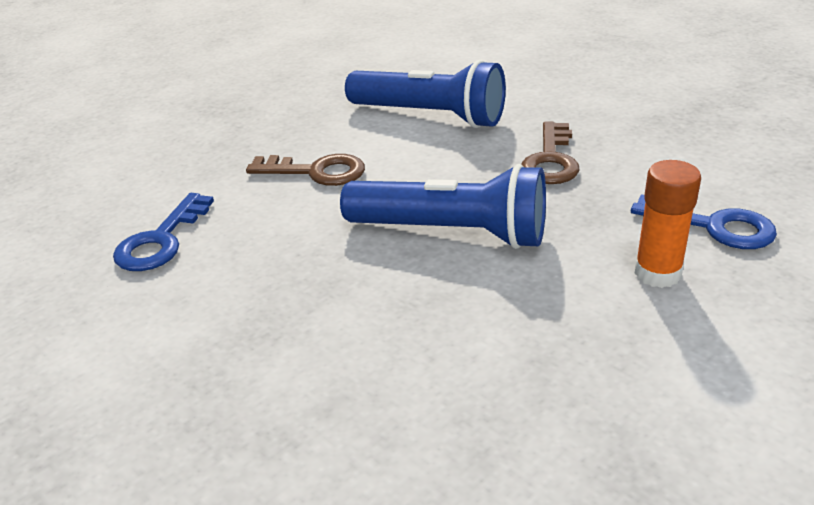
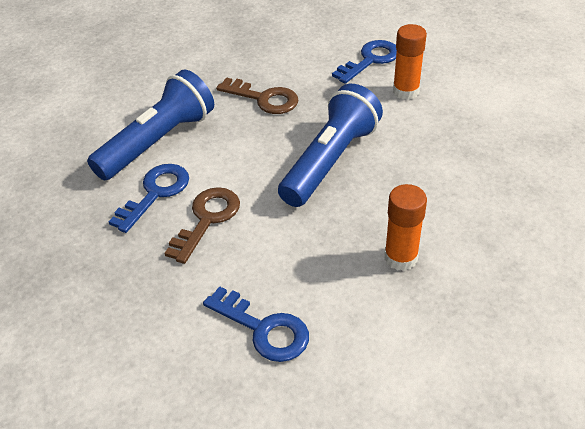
camera: 75 degrees left, 10 degrees up
none -> blue key [109,164,189,233]
none -> orange glue stick [384,184,427,271]

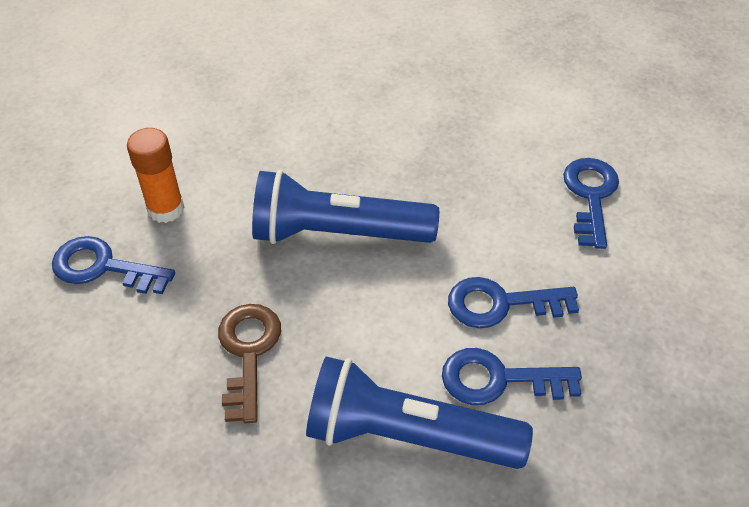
camera: 120 degrees left, 5 degrees up
brown key [165,187,240,264] -> blue key [448,277,579,328]
orange glue stick [384,184,427,271] -> none

